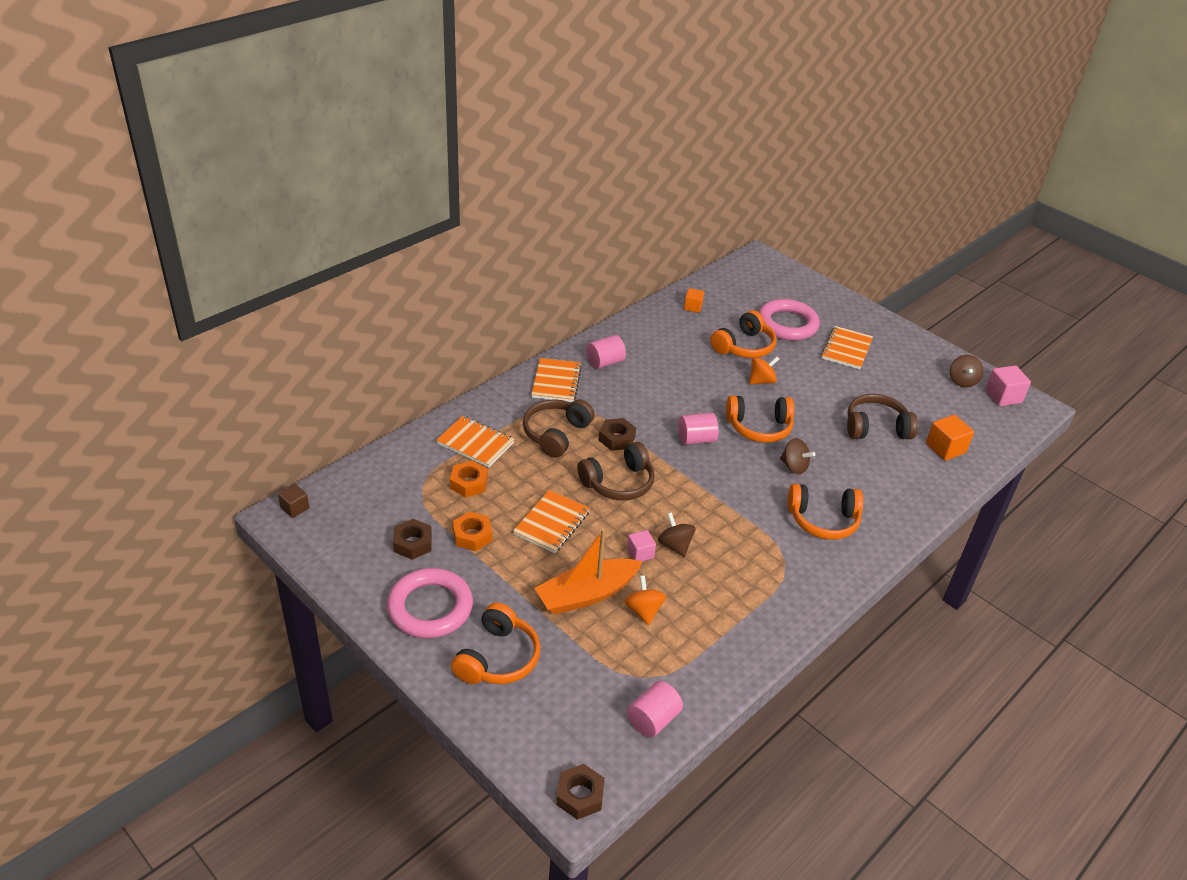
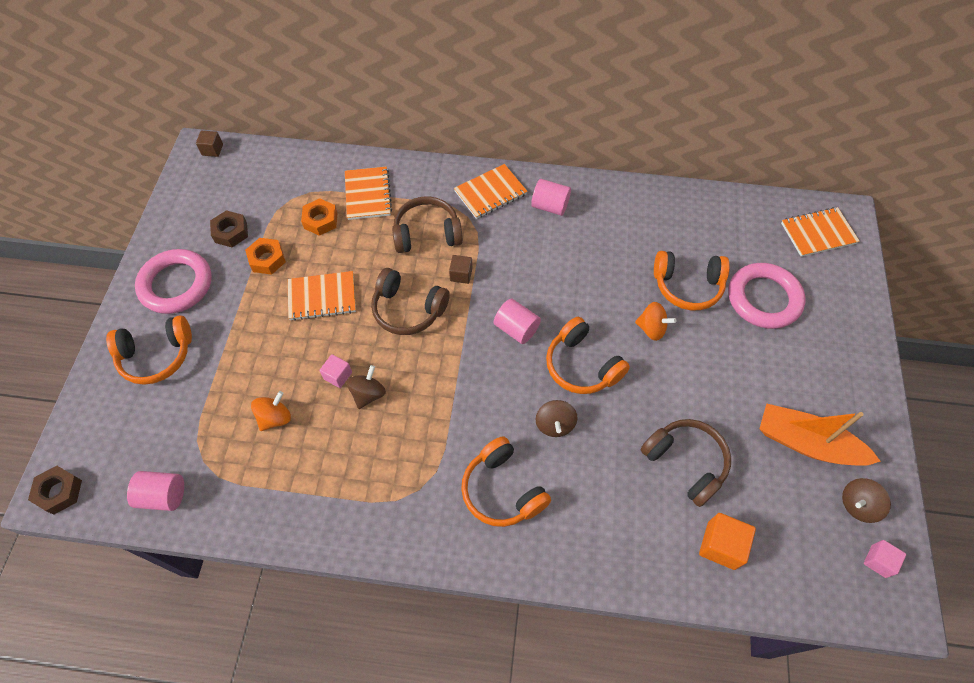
camera: 55 degrees right, 20 degrees up
orange boat [535,528,643,615] -> orange boat moved to [759,403,881,466]
brown nut [599,418,636,451] -> brown cube [449,255,472,284]
orange cube [684,288,704,313] -> none
orange notebook [821,326,873,369] -> orange notebook moved to [781,207,860,257]
pink cube [985,365,1031,406] -> pink cube [864,540,906,578], size x0.64

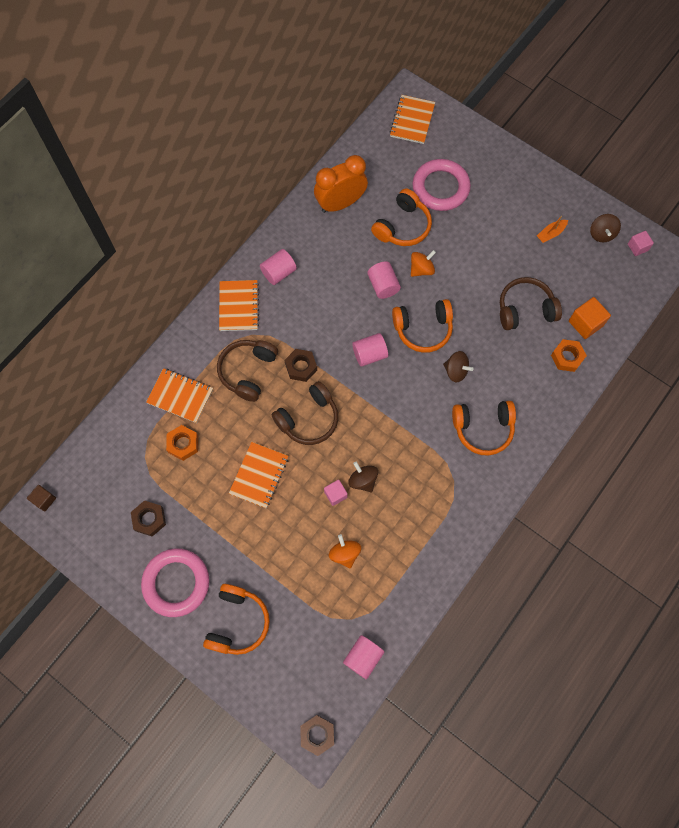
camera: 60 degrees left, 10 degrees up
orange nut [245,238,286,275] -> orange nut moved to [551,339,587,372]
brown cube [449,255,472,284] -> brown nut [285,349,317,382]
orange boat [759,403,881,466] -> orange boat [537,216,568,243], size x0.46
none -> orange clock [314,155,368,213]
none -> pink cylinder [367,261,401,299]

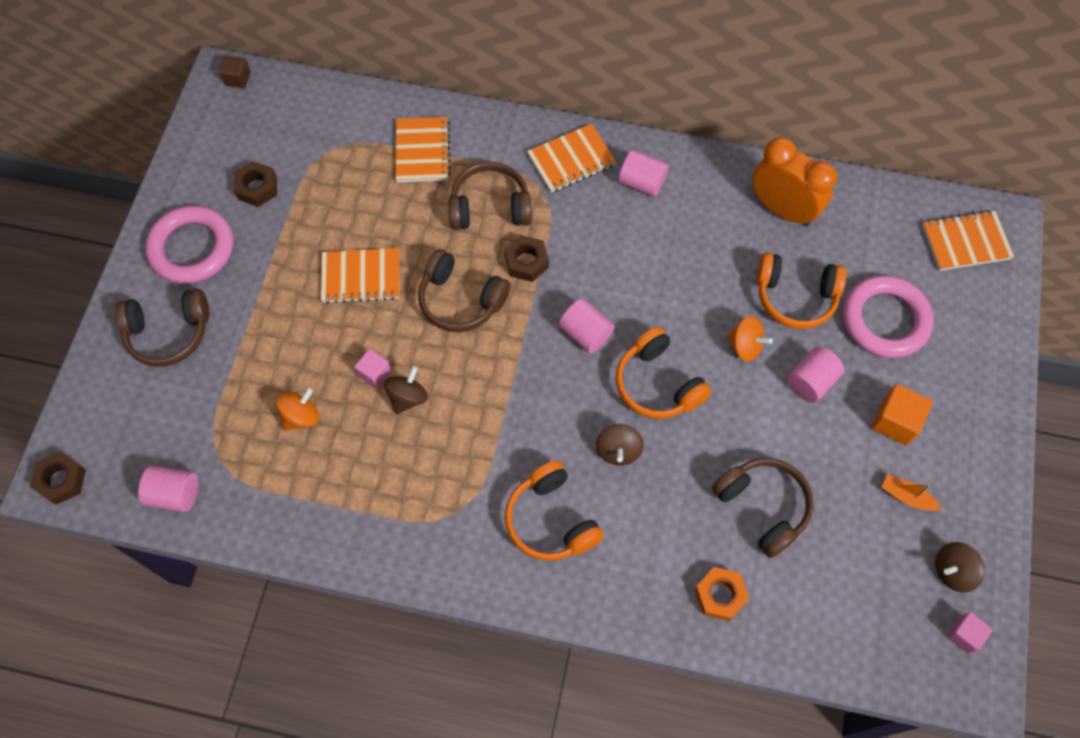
camera: 65 degrees right, 5 degrees down
orange nut [166,425,198,461] -> none
orange headphones [203,584,270,655] -> brown headphones [115,289,209,367]
pink cylinder [367,261,401,299] -> pink cylinder moved to [787,347,845,403]
orange cube [569,297,611,339] -> orange cube moved to [871,384,933,445]

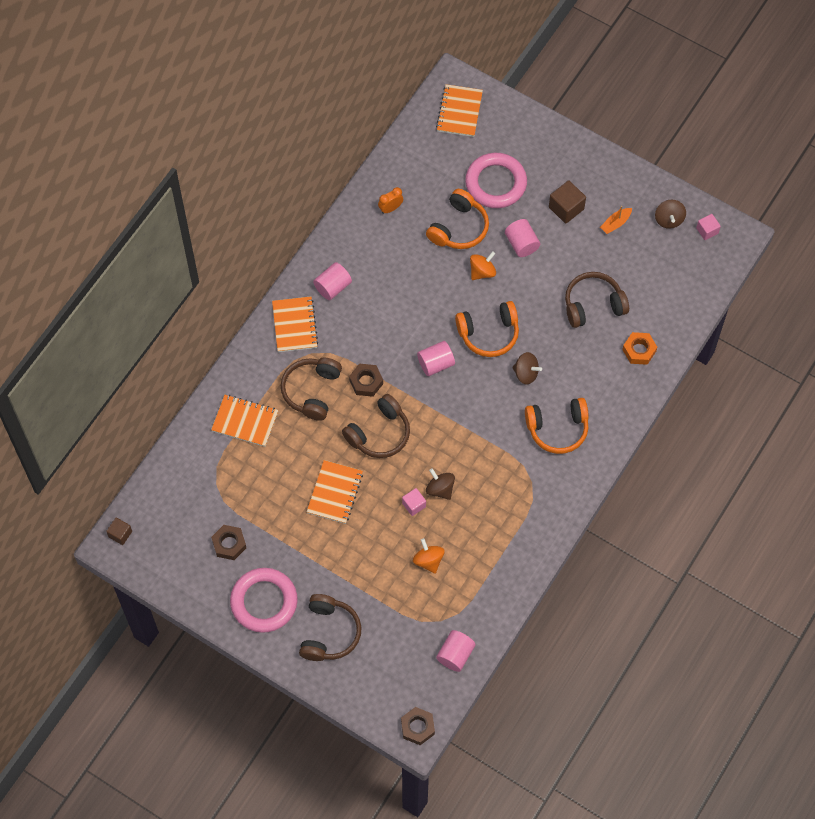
camera: 70 degrees left, 0 degrees up
orange clock [752,137,837,226] -> orange clock [378,187,403,214], size x0.46
orange cube [871,384,933,445] -> brown cube [549,180,586,223]

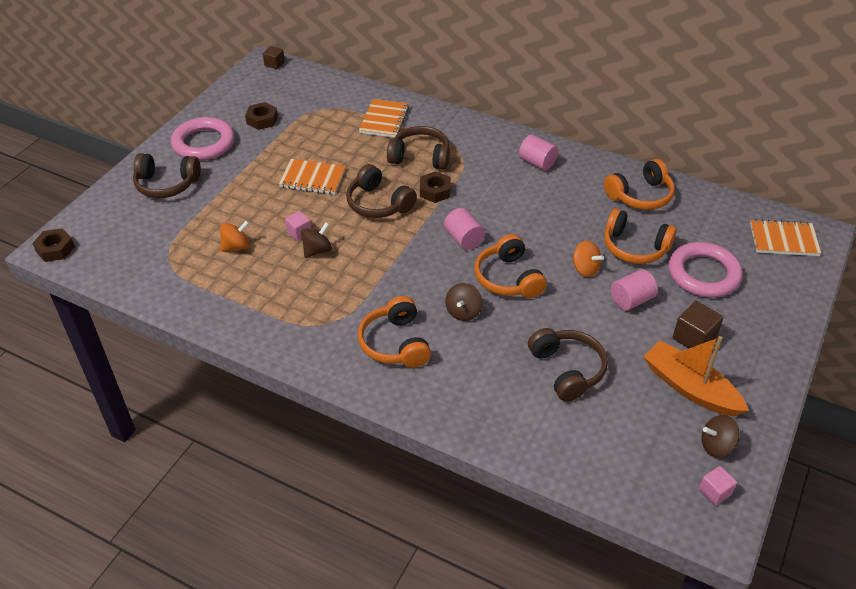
camera: 85 degrees right, 20 degrees down
orange notebook [272,297,318,352] -> none
orange clock [378,187,403,214] -> orange headphones [604,159,675,210]
pink cylinder [436,630,476,672] -> none
orange boat [600,206,632,234] -> orange boat [643,336,749,416], size x2.18
orange nut [622,332,657,365] -> none

